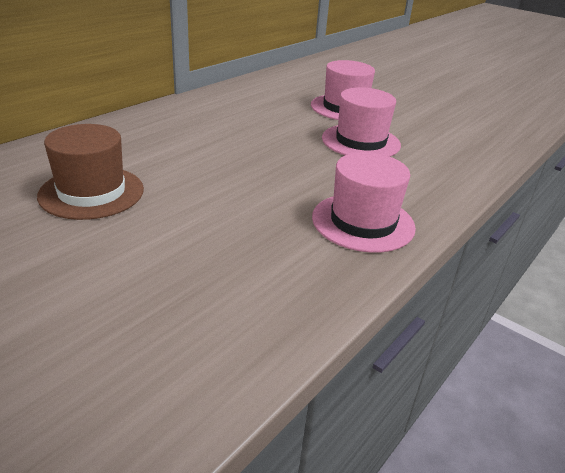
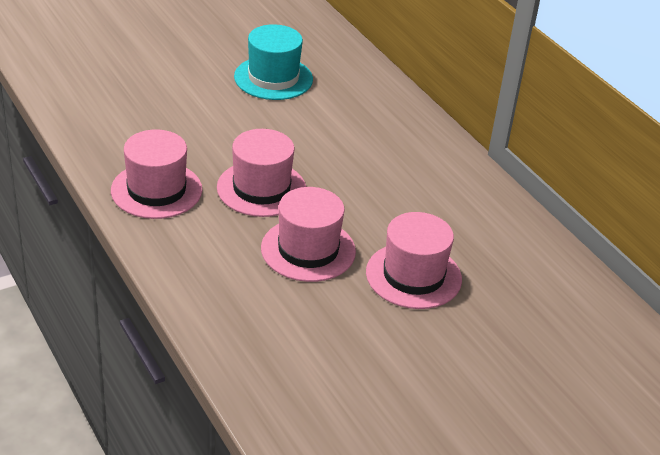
camera: 110 degrees right, 5 degrees up
brown hat [37,124,144,220] -> turquoise hat [234,24,313,100]
none -> pink hat [217,129,306,217]

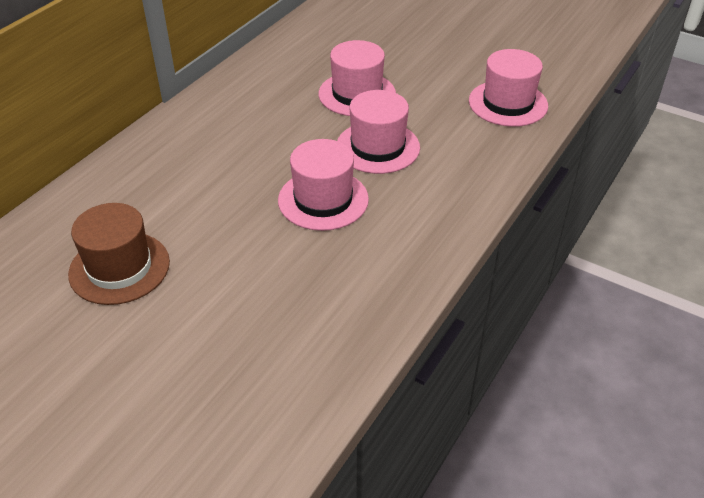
camera: 115 degrees left, 5 degrees up
pink hat [111,130,202,219] -> pink hat moved to [469,49,548,127]
turquoise hat [234,24,313,100] -> brown hat [68,203,170,305]

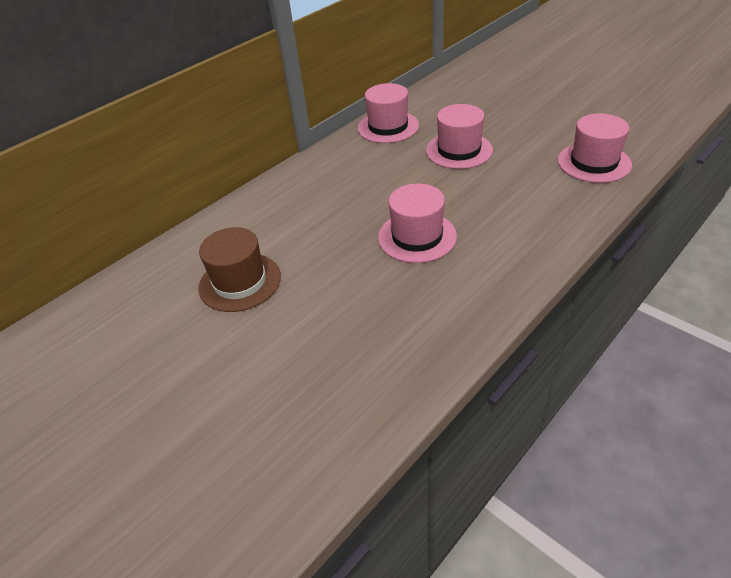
camera: 15 degrees right, 0 degrees up
pink hat [337,90,420,174] -> pink hat moved to [358,83,419,143]

